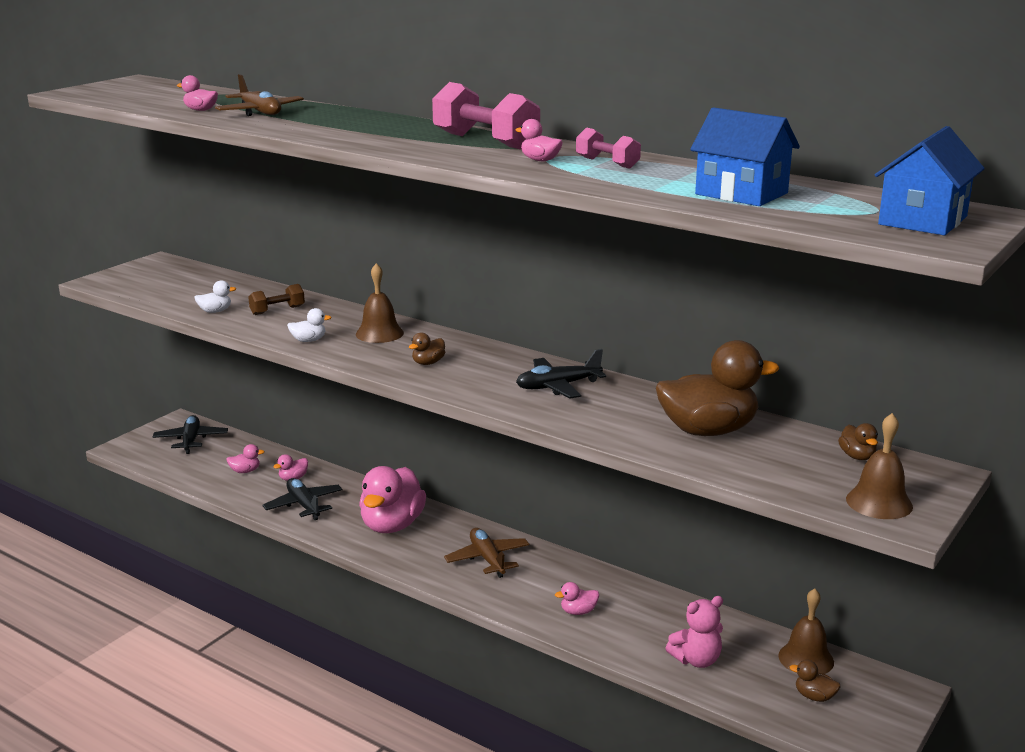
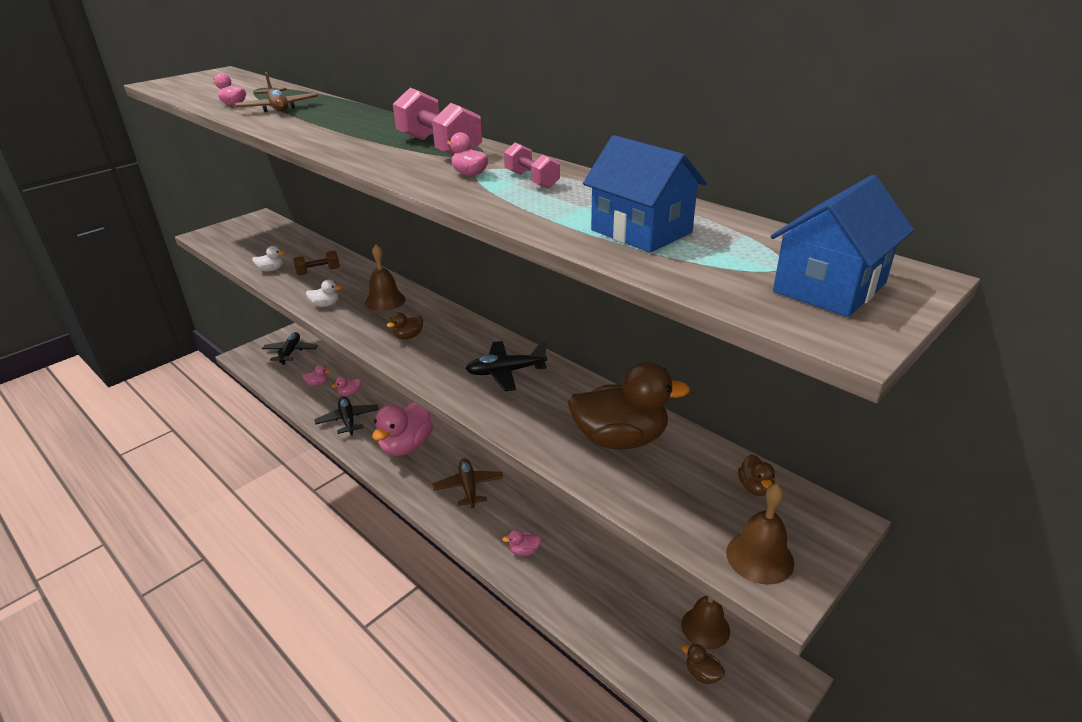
camera: 10 degrees right, 10 degrees up
pink teddy bear [665,596,723,668] -> none

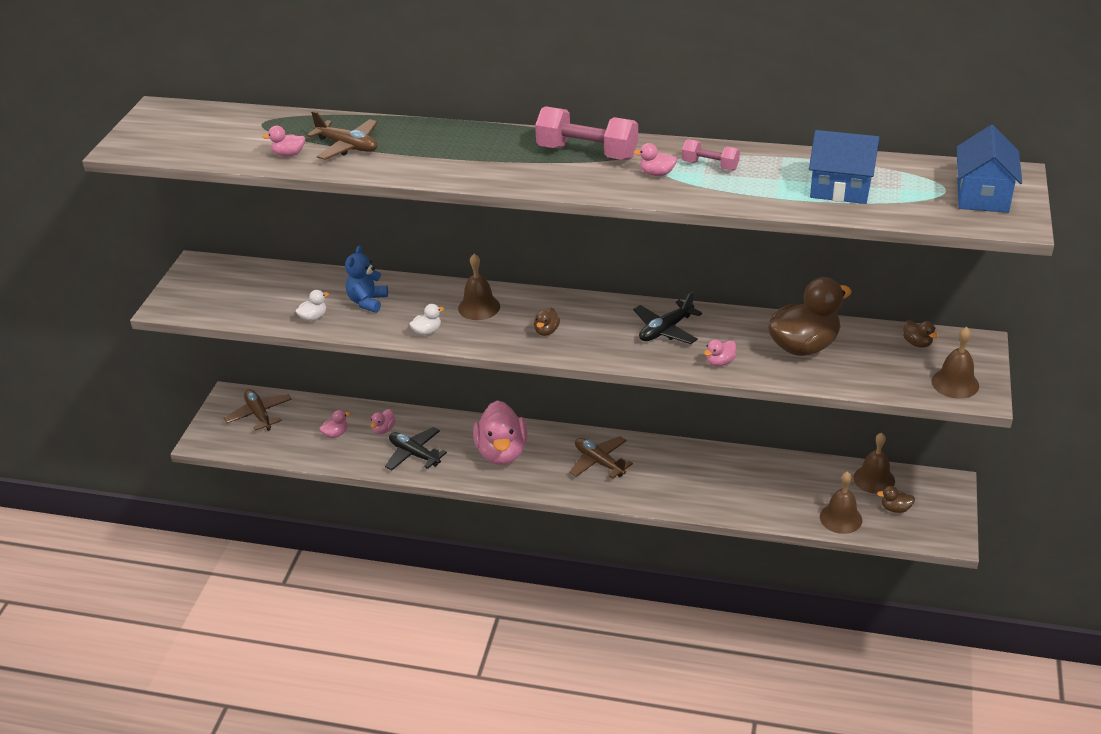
camera: 30 degrees left, 5 degrees up
black plane [262,332,318,365] -> brown plane [224,390,291,431]
brown dumbbell [293,251,340,275] -> blue teddy bear [345,245,388,313]
pink duck [502,529,542,556] -> pink duck moved to [704,339,736,366]
none -> brown bell [820,471,862,534]

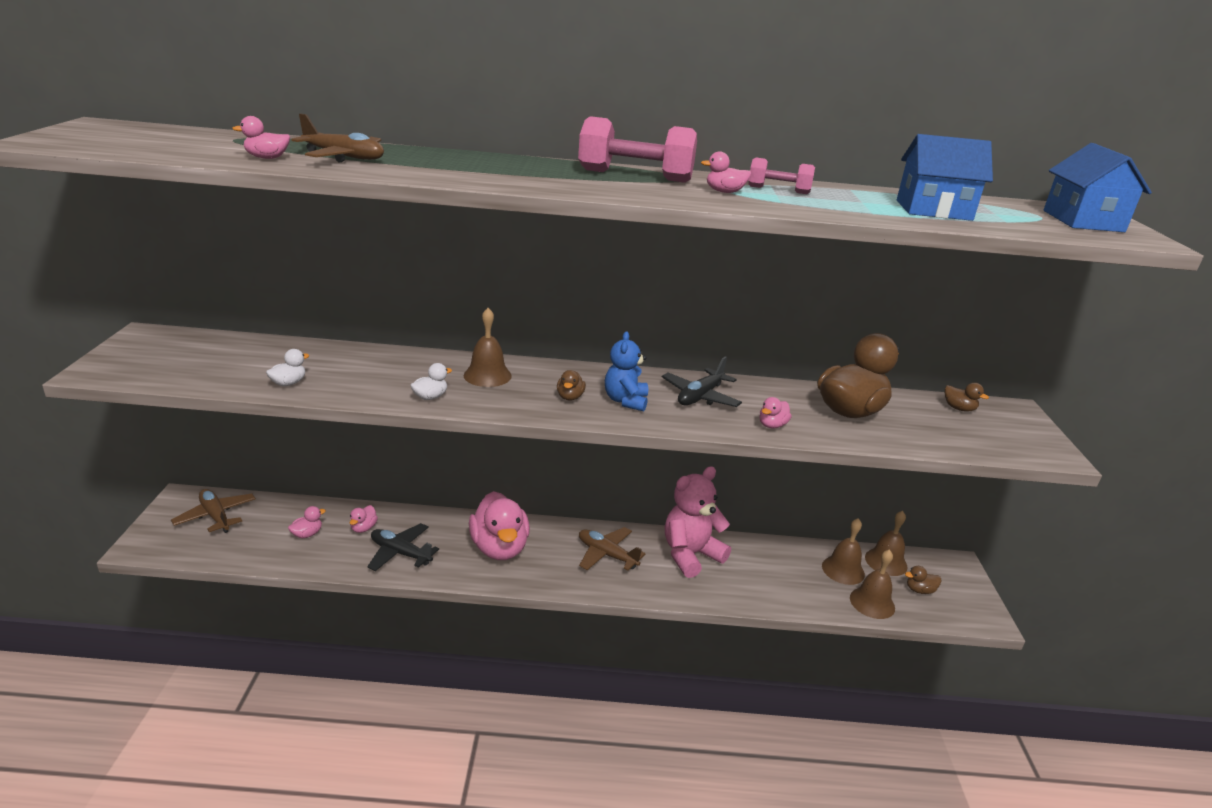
camera: 15 degrees left, 10 degrees down
blue teddy bear [345,245,388,313] -> blue teddy bear moved to [605,331,648,411]
brown bell [931,327,979,399] -> brown bell moved to [822,518,865,585]
none -> pink teddy bear [665,466,731,578]

